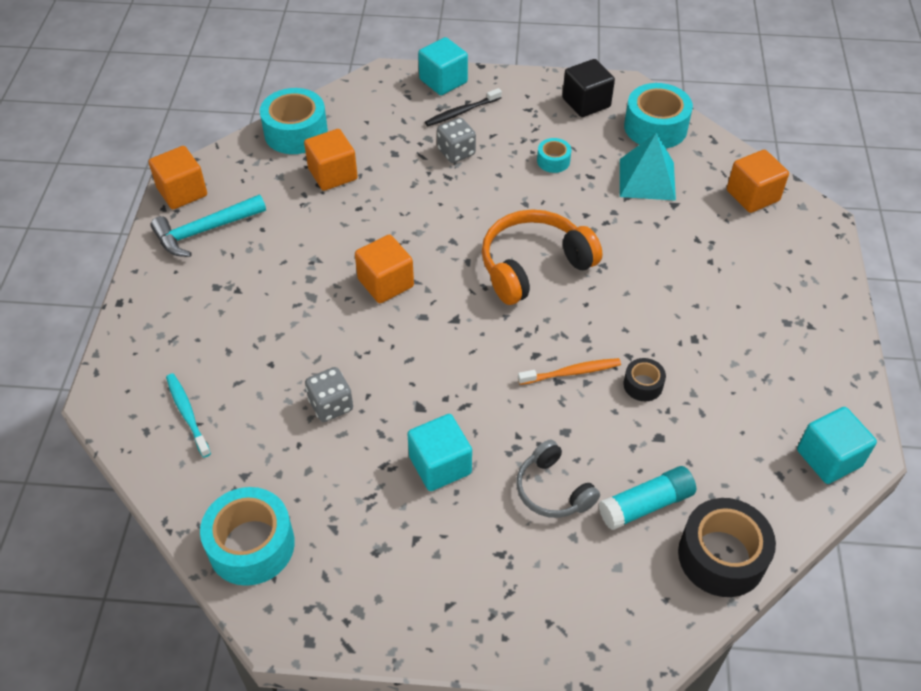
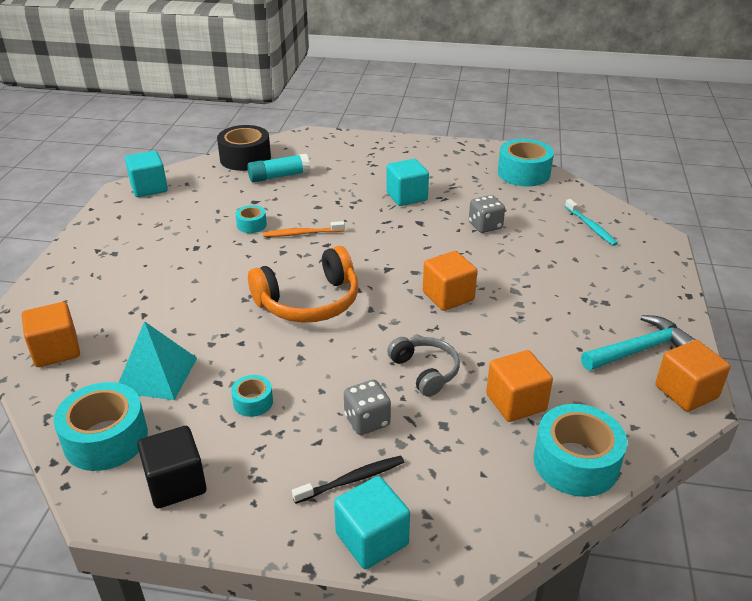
camera: 175 degrees left, 15 degrees down
grey headphones [516,440,600,518] -> grey headphones moved to [387,337,460,397]
black tape [623,358,666,401] -> turquoise tape [235,205,267,233]

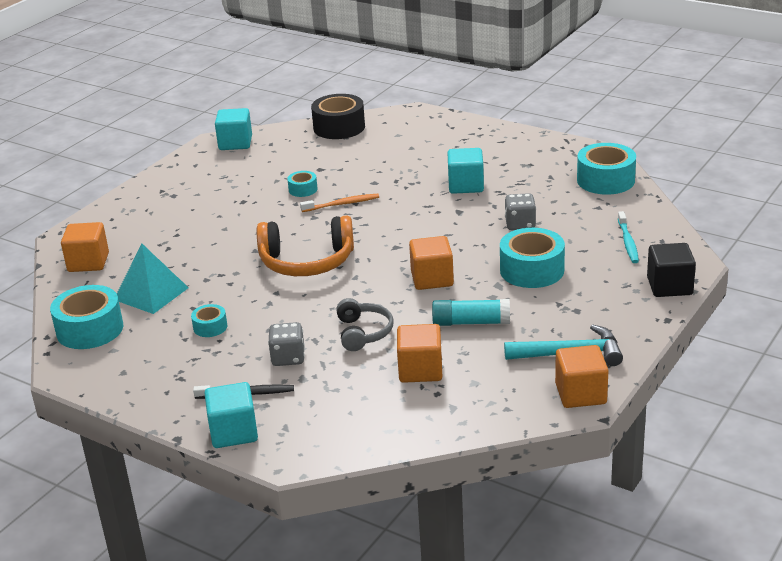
camera: 25 degrees right, 5 degrees down
black cube [137,426,207,508] -> black cube moved to [647,243,696,297]
turquoise glue stick [247,154,310,182] -> turquoise glue stick moved to [432,299,510,326]
orange toothbrush [263,221,345,237] -> orange toothbrush turned 150 degrees clockwise [300,194,379,212]
turquoise tape [533,404,627,497] -> turquoise tape moved to [500,228,565,288]

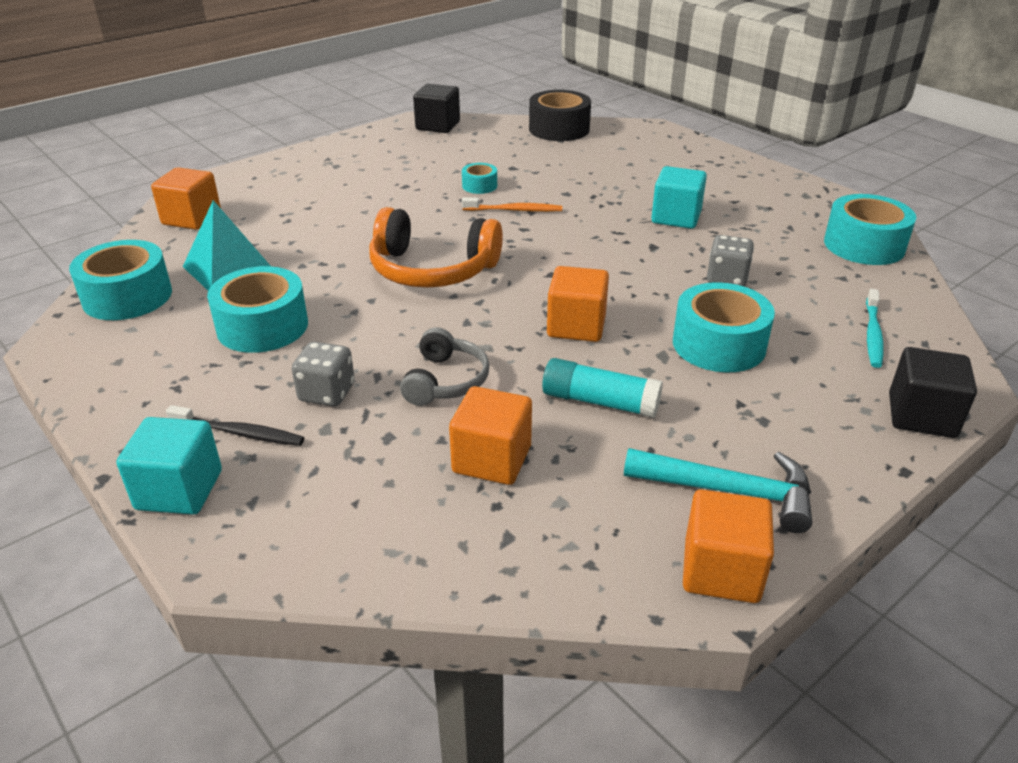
camera: 15 degrees right, 5 degrees up
turquoise tape [191,304,227,337] -> turquoise tape [207,266,308,353], size x1.96
turquoise cube [215,108,252,150] -> black cube [413,84,460,133]

